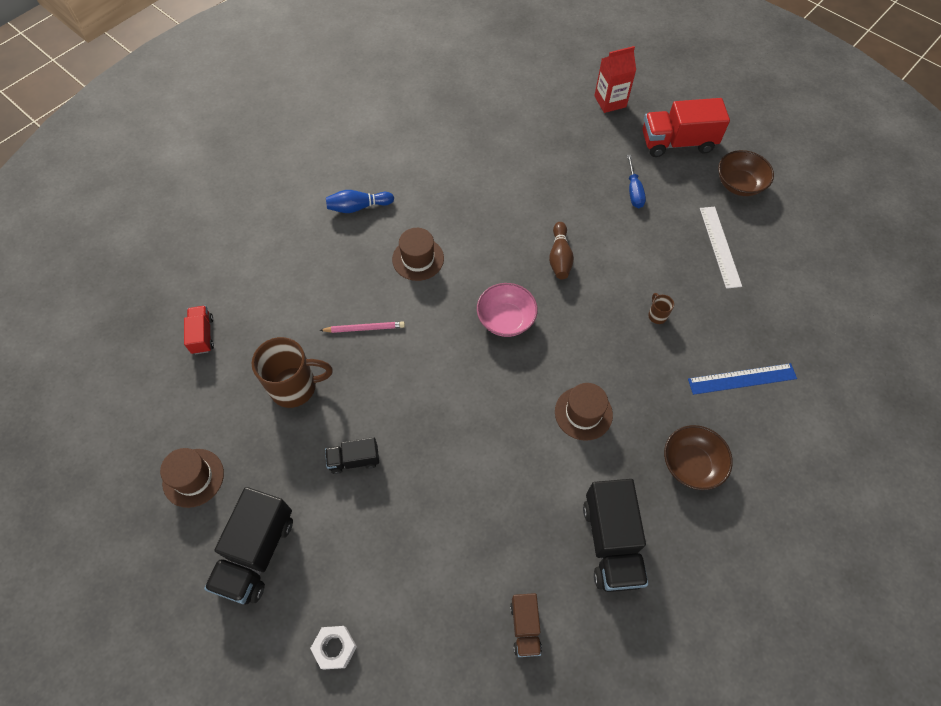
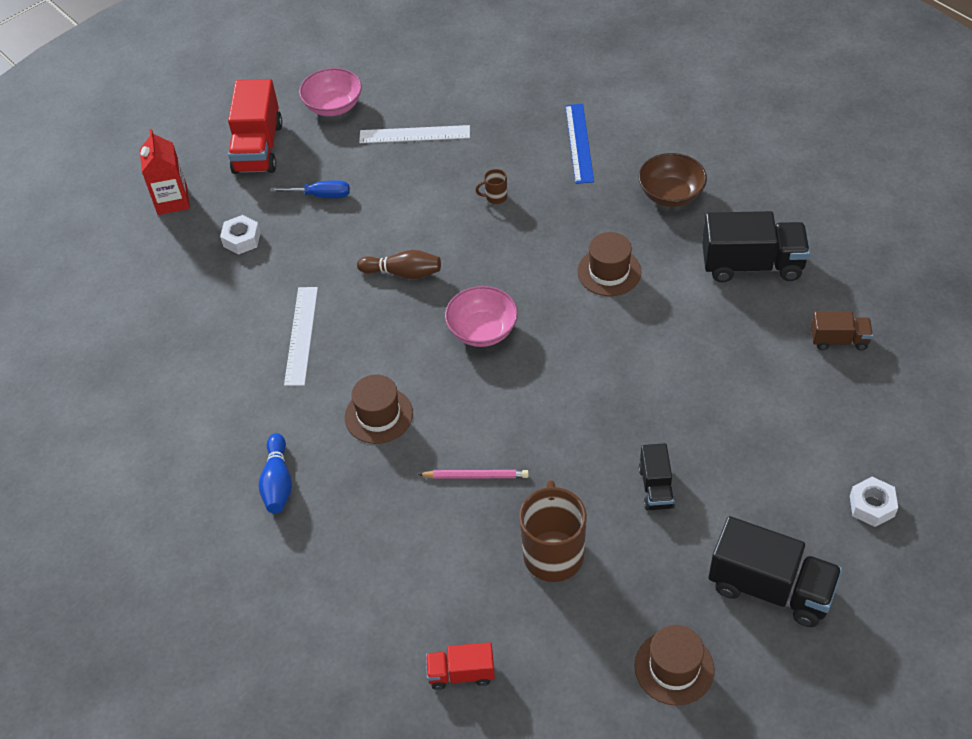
camera: 80 degrees left, 10 degrees down
pink pencil [319,321,405,333] -> pink pencil turned 90 degrees clockwise [418,470,529,479]
brown bowl [718,150,774,196] -> pink bowl [299,68,362,116]
none -> white nut [220,215,261,255]
none -> white ruler [284,287,318,386]

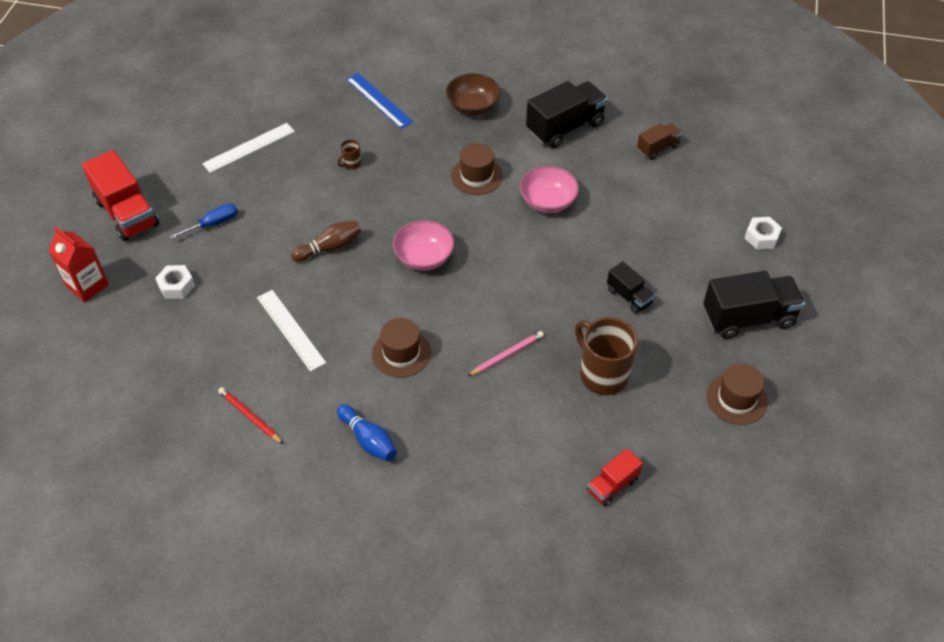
camera: 40 degrees left, 0 degrees up
pink bowl [299,68,362,116] -> pink bowl moved to [520,166,579,213]
none -> red pencil [218,387,284,444]

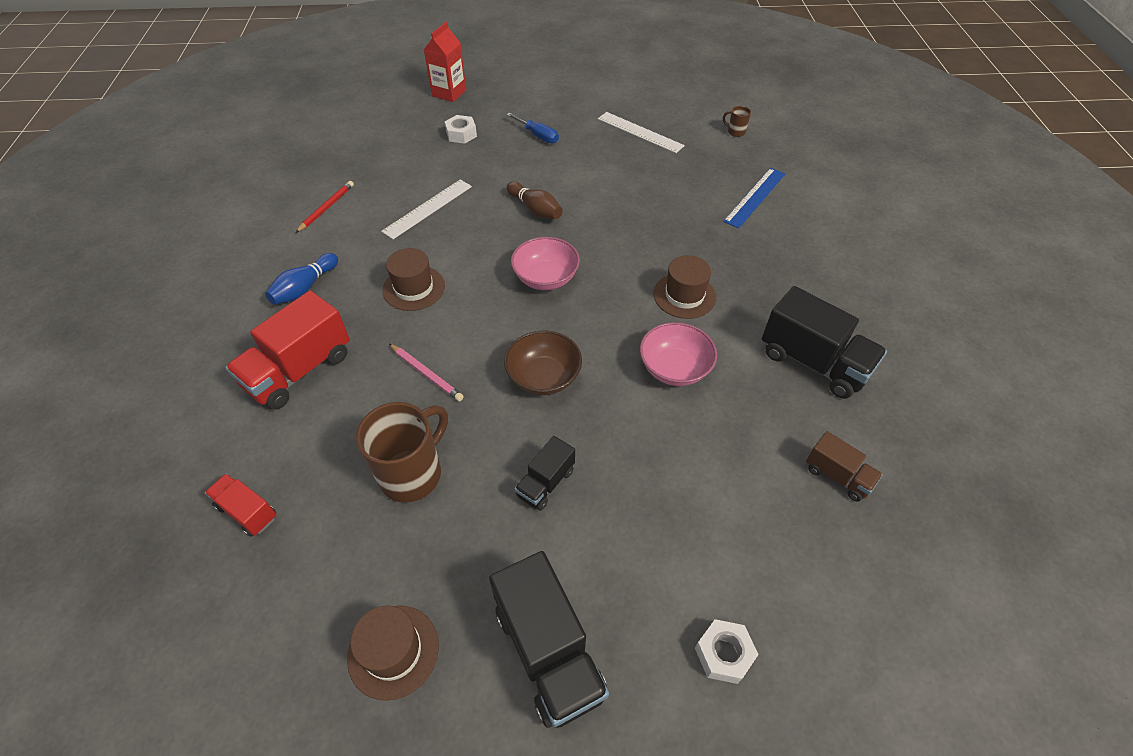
camera: 75 degrees right, 0 degrees up
red truck [82,150,159,241] -> red truck moved to [225,291,350,410]
brown mug [338,139,361,169] -> brown mug moved to [723,106,751,137]
brown bowl [446,73,500,115] -> brown bowl moved to [504,330,582,395]

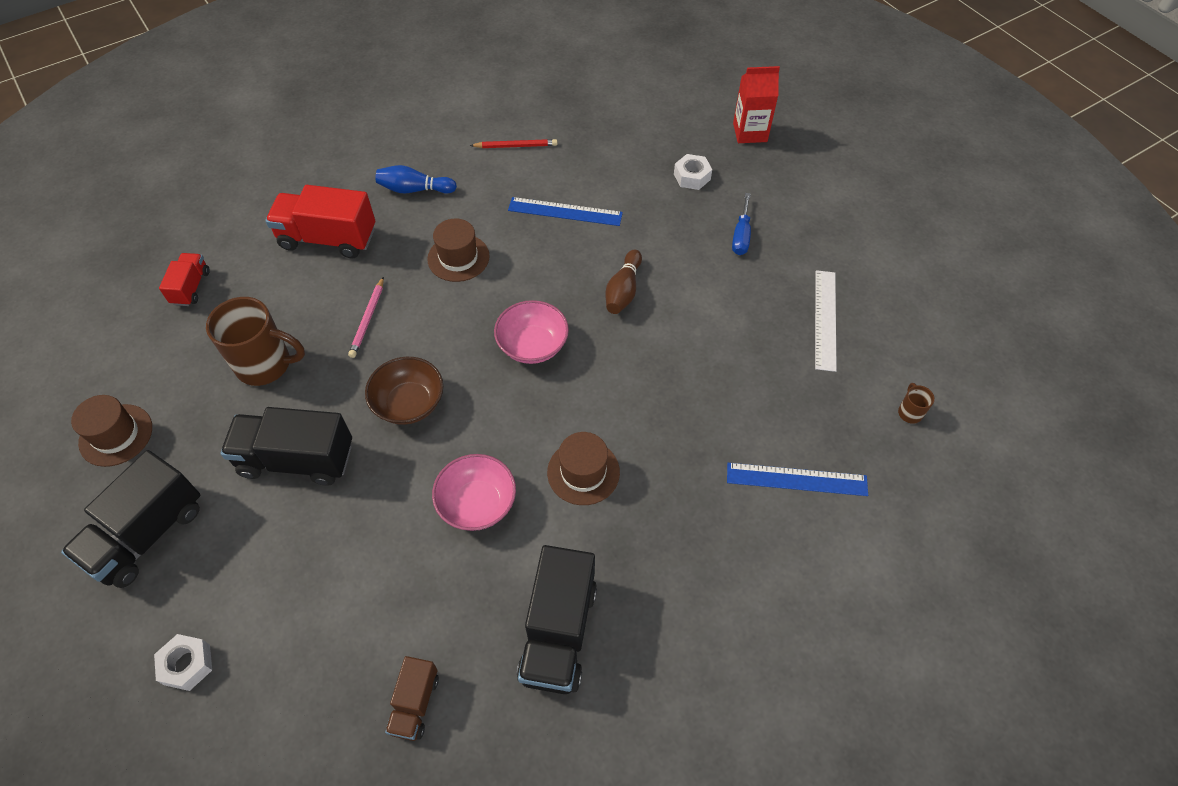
camera: 60 degrees right, 5 degrees up
white ruler [381,180,472,239] -> blue ruler [508,197,623,226]
black truck [515,436,575,511] -> black truck [220,407,352,486], size x1.84

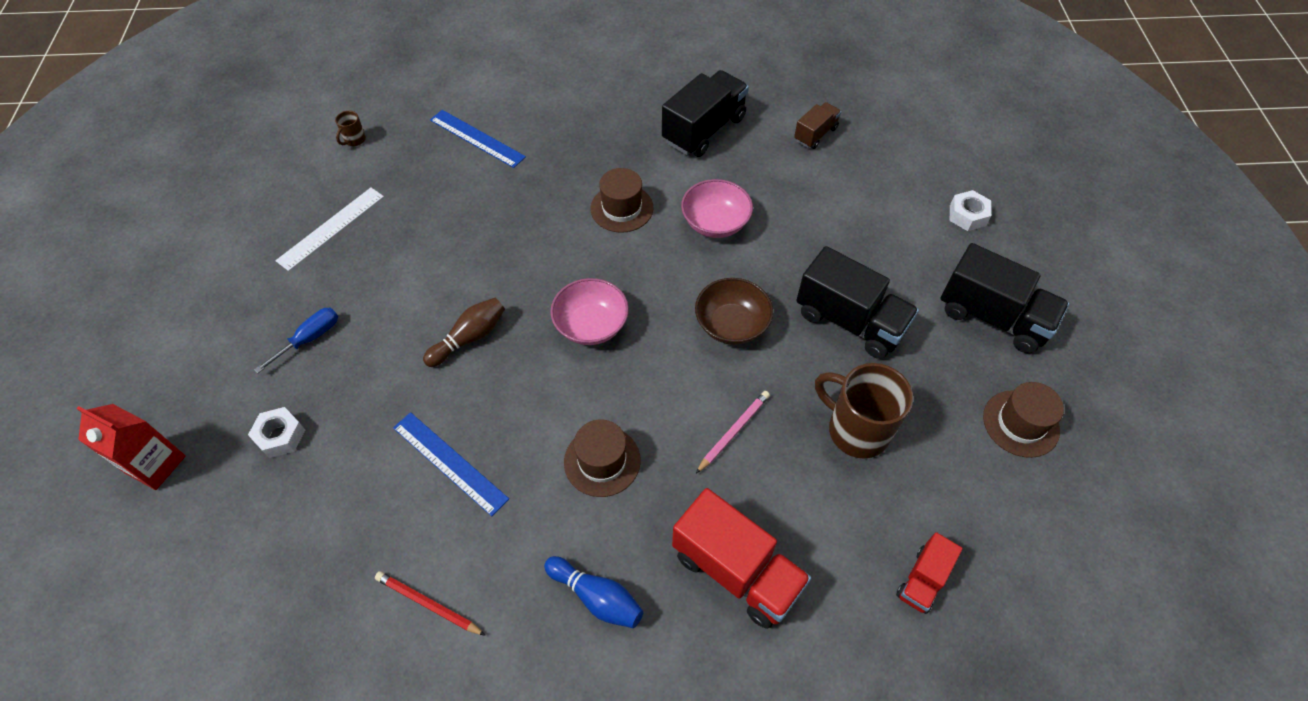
camera: 150 degrees left, 0 degrees up
black truck [61,450,200,588] -> black truck turned 60 degrees clockwise [941,243,1069,354]

